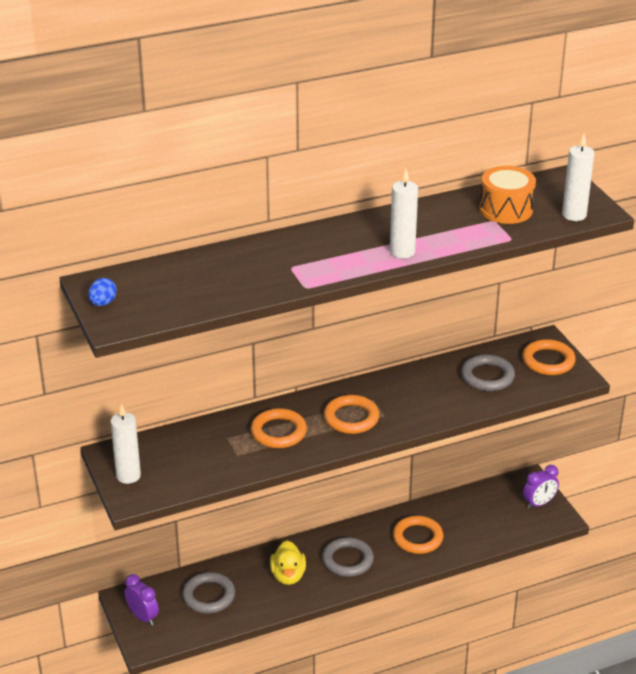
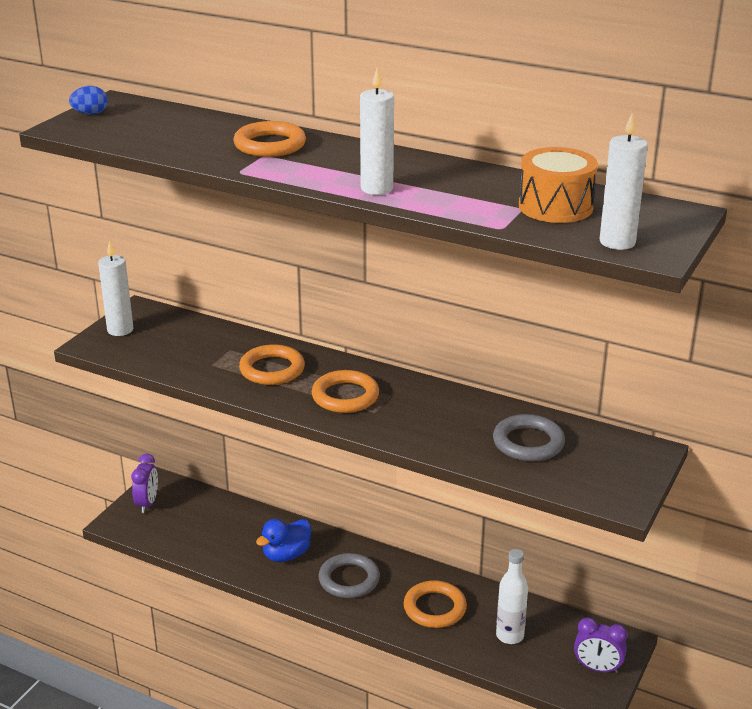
camera: 50 degrees right, 5 degrees down
grey ring [182,572,235,614] -> none
yellow duck [270,540,306,585] -> blue duck [256,519,311,562]
orange ring [522,339,576,375] -> orange ring moved to [233,121,306,157]
none -> white bottle [496,549,528,644]

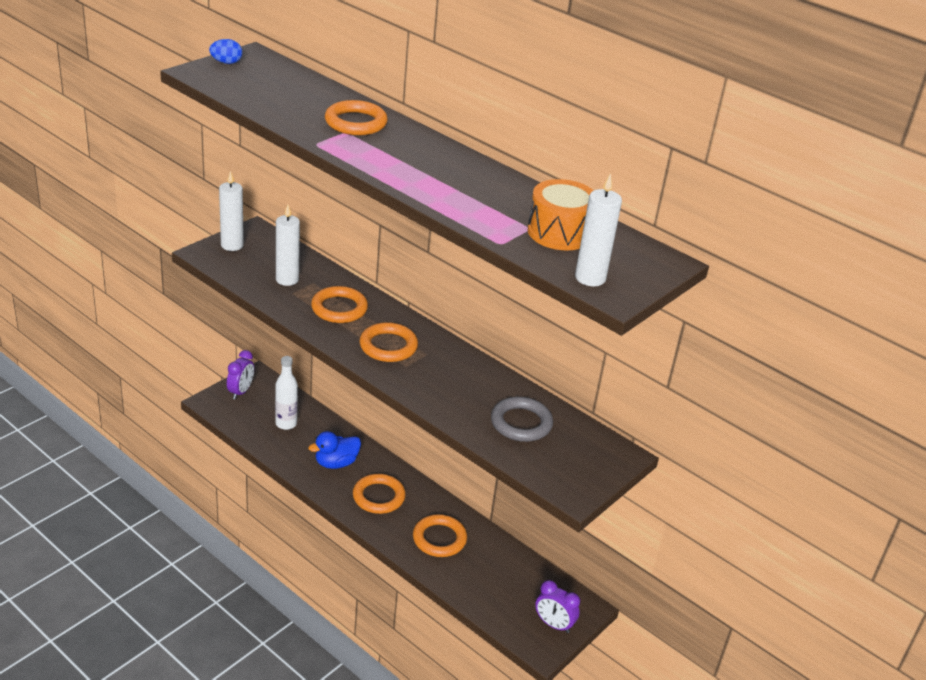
camera: 10 degrees right, 5 degrees up
grey ring [318,553,380,598] -> orange ring [353,474,406,514]
white candle [360,68,394,195] -> white candle moved to [276,205,300,286]
white bottle [496,549,528,644] -> white bottle moved to [275,356,298,430]

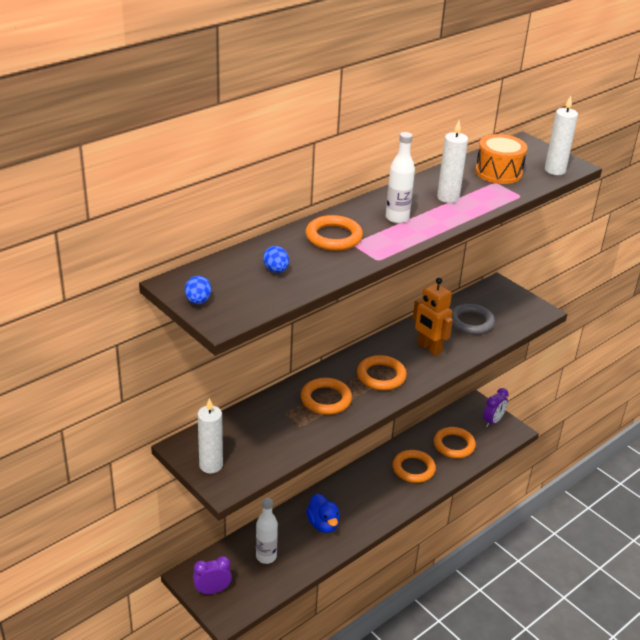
camera: 80 degrees left, 0 degrees up
purple clock [227,350,254,399] -> purple clock turned 45 degrees counterclockwise [193,556,232,594]
white candle [276,205,300,286] -> white candle moved to [437,121,468,203]
orange ring [353,474,406,514] -> orange ring moved to [434,427,476,458]
none -> blue egg [263,246,289,273]
none -> white bottle [386,132,415,224]
none -> orange robot [413,278,453,356]

